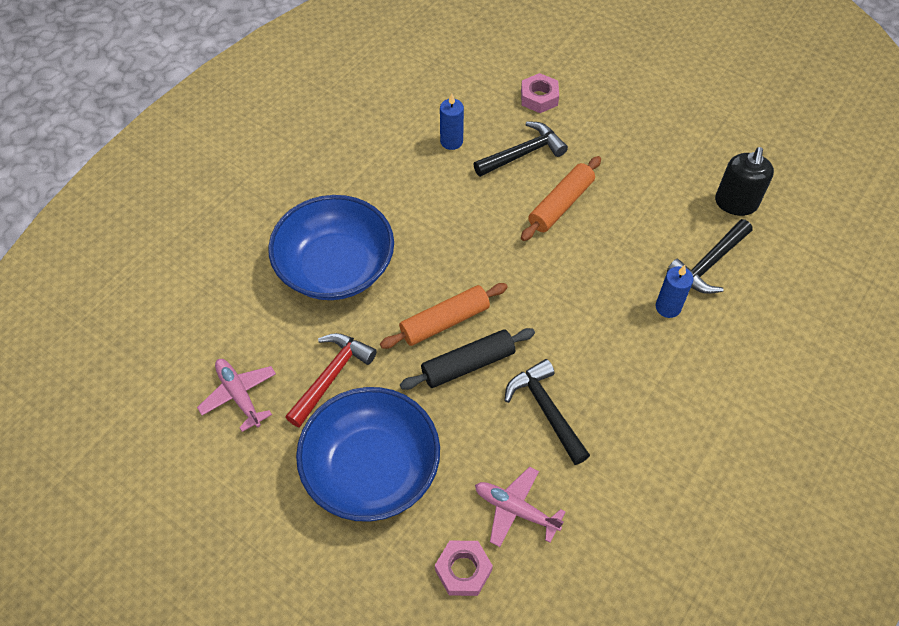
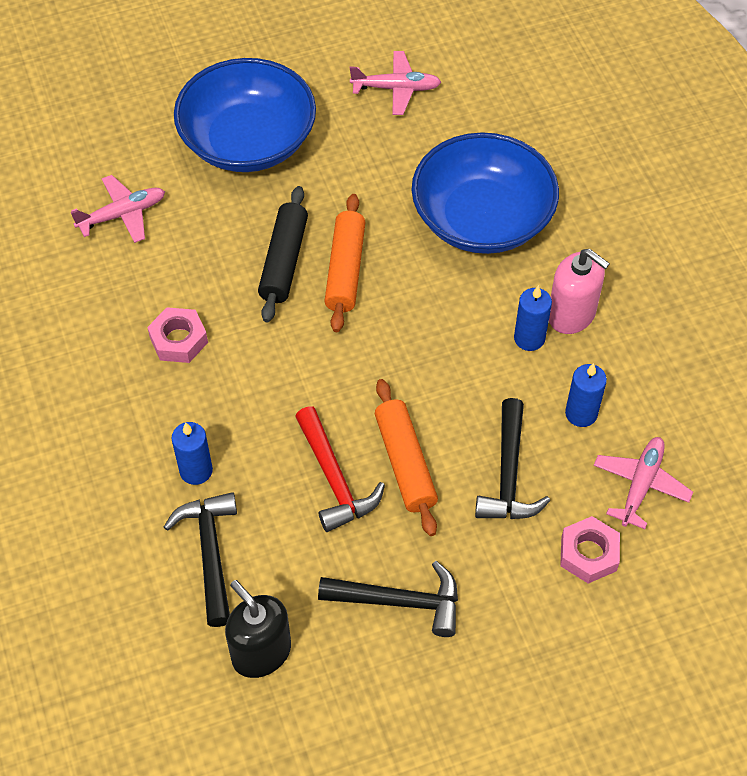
camera: 125 degrees right, 0 degrees up
red hammer [286,333,377,428] -> red hammer moved to [295,406,385,532]
pink nut [435,541,493,596] -> pink nut moved to [147,307,208,363]
black hammer [504,359,590,465] -> black hammer moved to [318,561,458,637]
none -> blue candle [514,285,552,351]
none -> pink soap dispenser [549,249,610,334]
none -> pink plane [593,437,693,529]

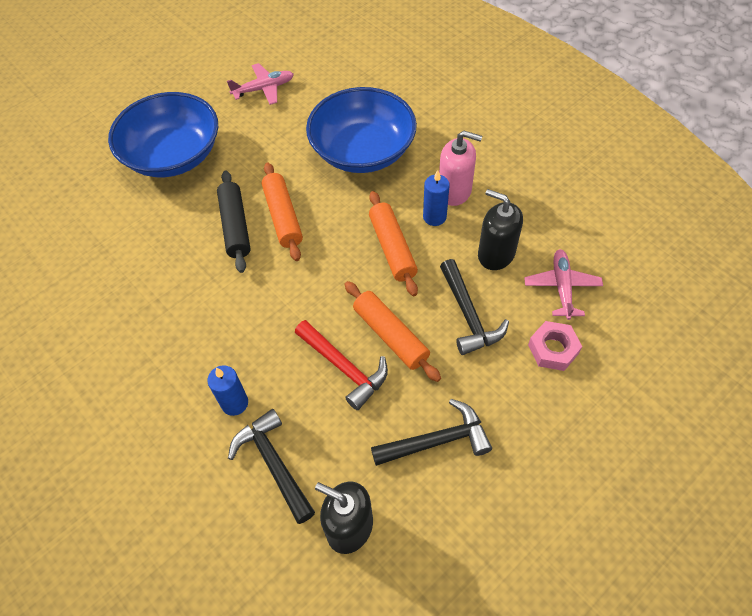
camera: 20 degrees left, 0 degrees up
pink plane [70,175,165,243] -> none
pink nut [147,307,208,363] -> none
blue candle [565,363,607,427] -> black soap dispenser [478,189,523,270]
none -> orange rolling pin [369,191,418,296]

